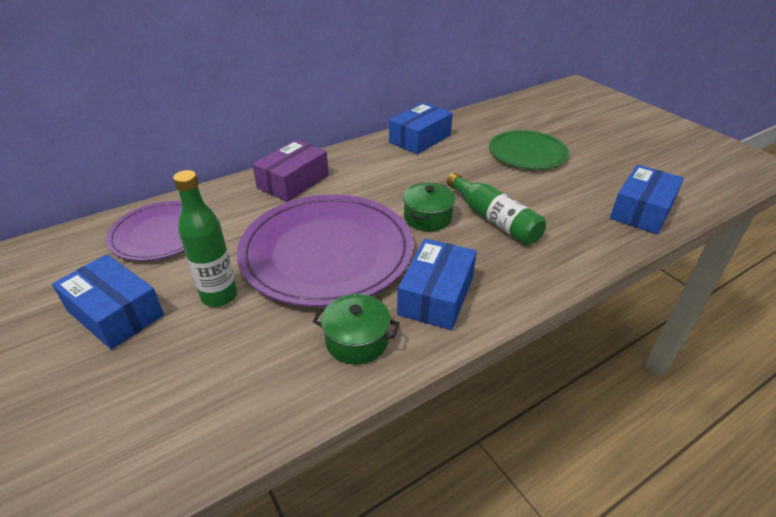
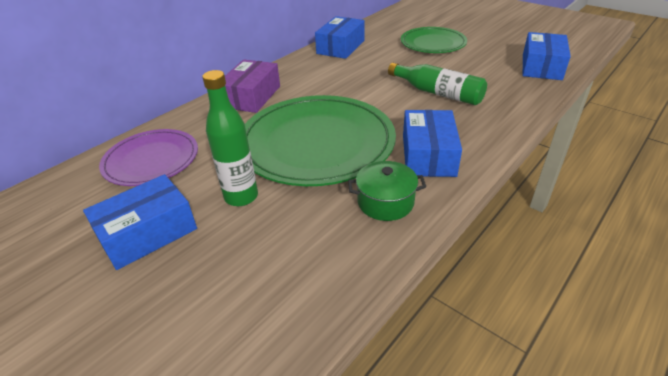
camera: 15 degrees left, 0 degrees up
blue box [52,254,164,350] -> blue box turned 60 degrees counterclockwise [83,174,197,270]
purple plate [237,195,414,307] -> green plate [245,95,396,186]
green pot [403,183,456,231] -> none

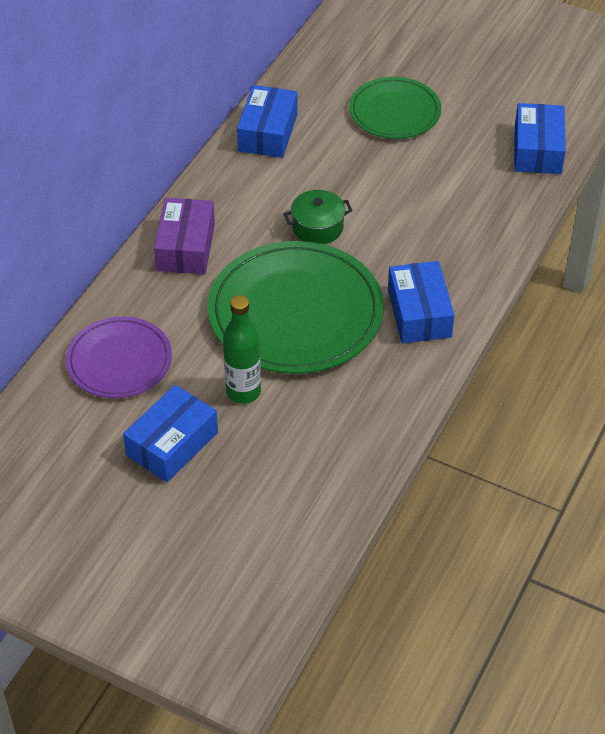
camera: 15 degrees left, 10 degrees up
green pot [348,161,426,221] -> green pot moved to [284,190,353,244]
green bottle [388,63,487,105] -> none

